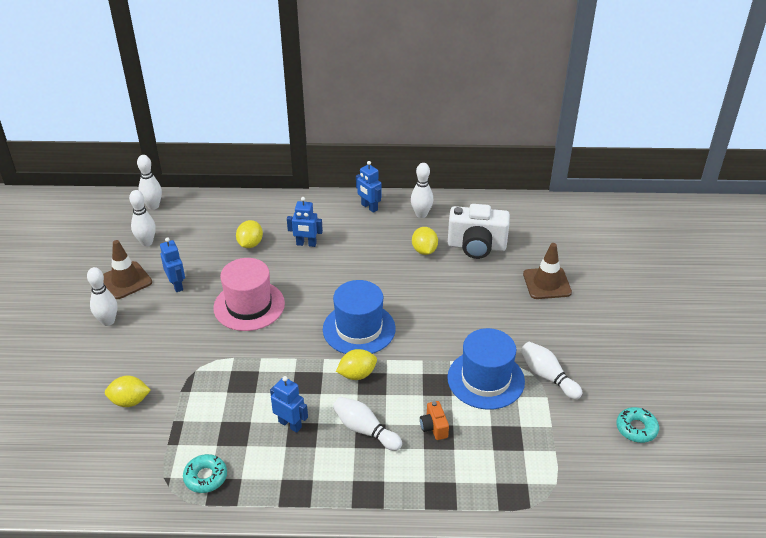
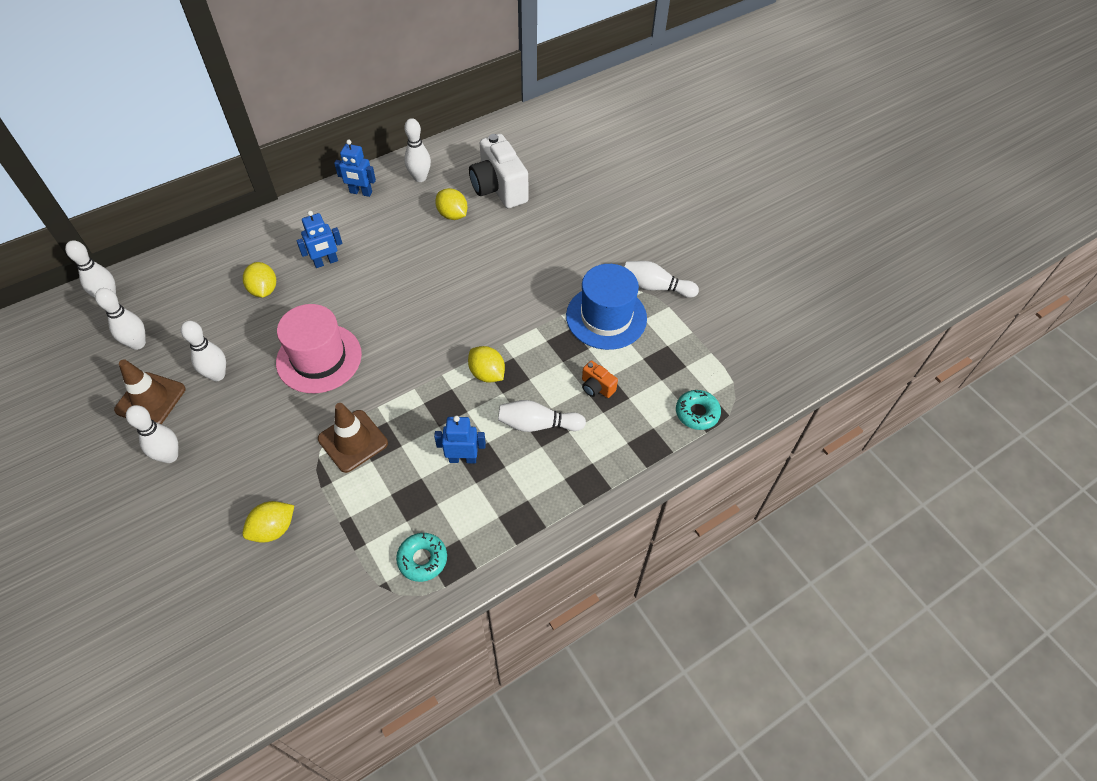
camera: 35 degrees left, 15 degrees up
blue robot [160,237,185,292] -> white bowling pin [181,321,226,381]
blue hat [323,280,396,354] -> none
yellow lemon [336,349,377,380] -> yellow lemon turned 75 degrees counterclockwise [468,346,505,383]
white camera [448,204,510,259] -> white camera turned 90 degrees clockwise [469,134,529,208]
brown traffic cone [523,243,572,299] -> brown traffic cone moved to [318,403,388,473]
turquoise donut [616,407,659,443] -> turquoise donut moved to [676,390,721,430]

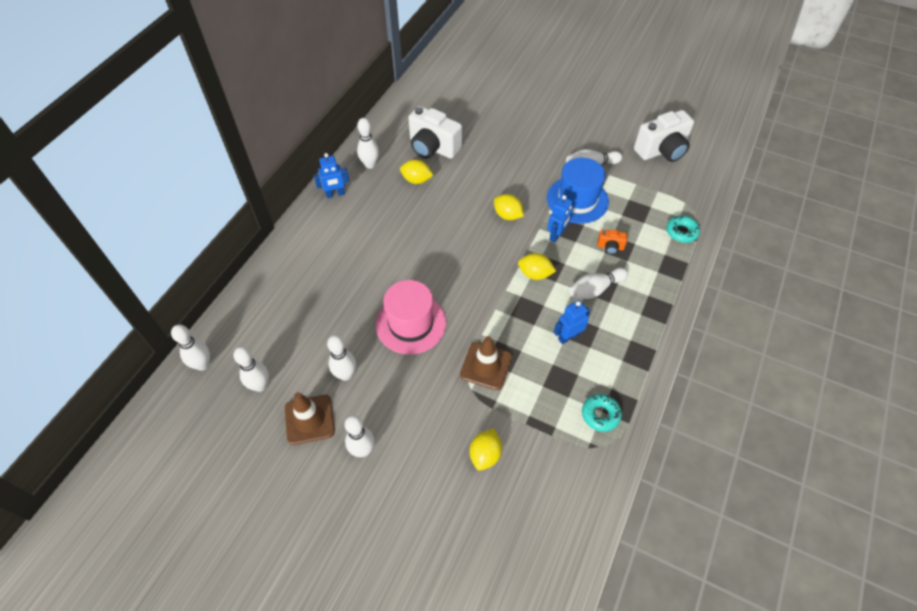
camera: 30 degrees left, 0 degrees up
yellow lemon [243,262,276,298] -> yellow lemon moved to [494,194,524,220]
blue robot [296,211,342,268] -> blue robot moved to [547,195,573,242]
none -> white camera [634,110,694,162]

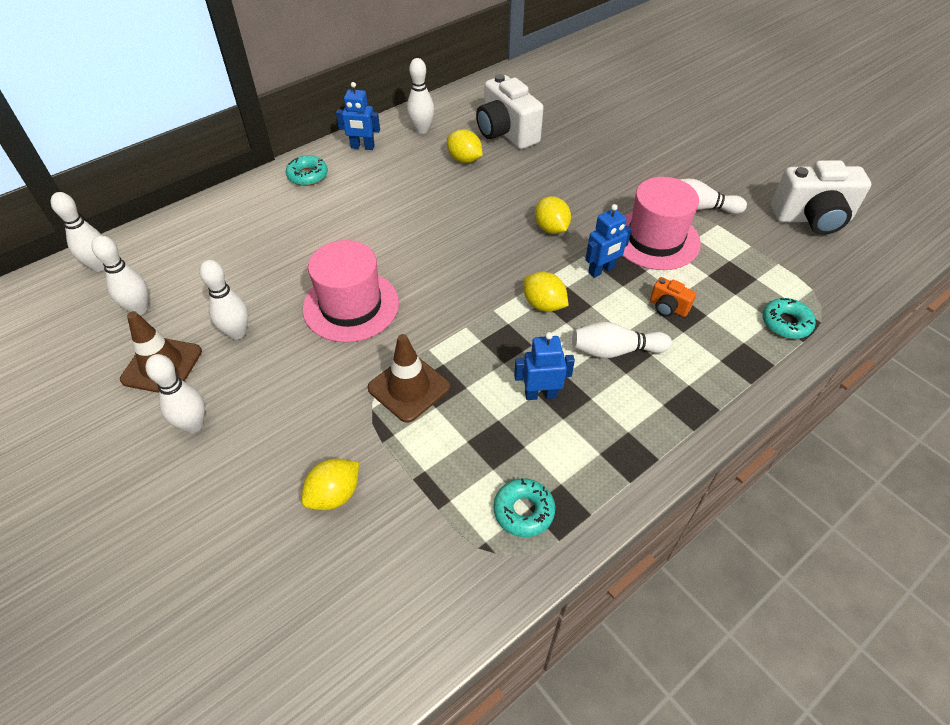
camera: 25 degrees right, 5 degrees down
blue hat [547,158,609,224] -> pink hat [622,177,701,270]
none -> turquoise donut [286,155,328,186]

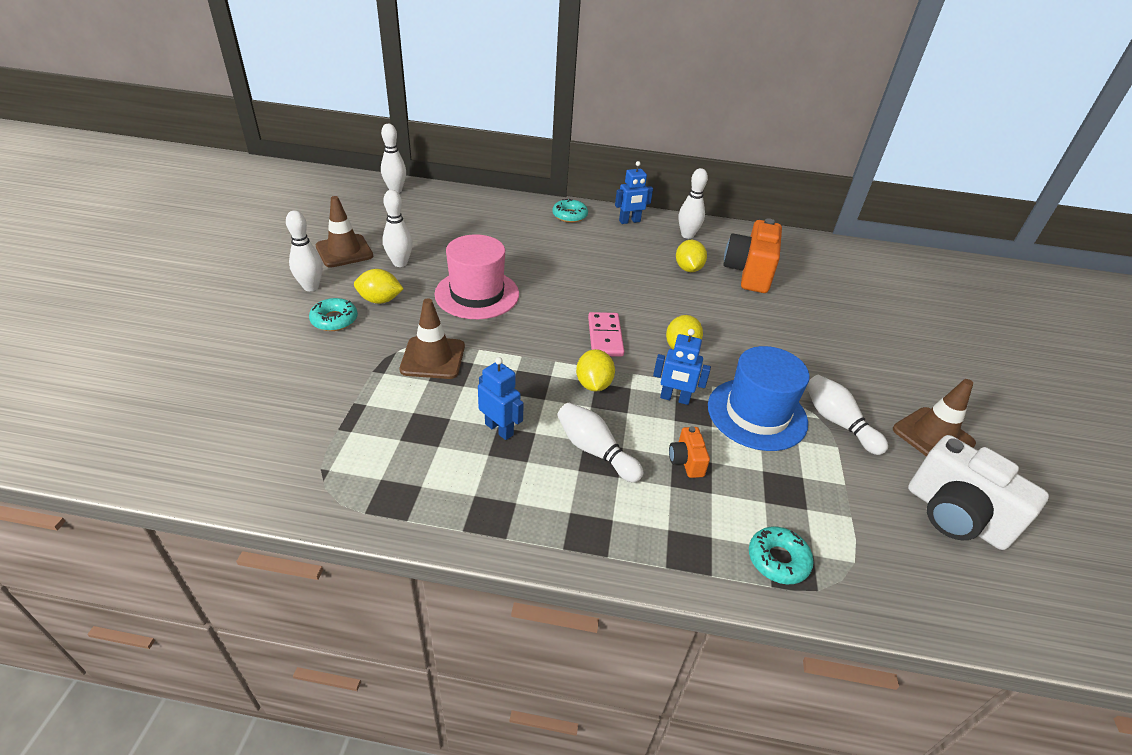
camera: 45 degrees right, 10 degrees down
white bowling pin [92,235,148,315] -> none
yellow lemon [301,458,359,510] -> yellow lemon moved to [354,269,404,304]
blue robot [336,82,380,150] -> blue robot turned 75 degrees counterclockwise [615,161,653,224]
white camera [476,74,544,149] -> orange camera [723,218,782,293]
turquoise donut [494,478,555,537] -> turquoise donut moved to [309,298,358,331]
pink hat [622,177,701,270] -> blue hat [708,346,810,451]
none -> pink domino [588,312,624,357]
none -> brown traffic cone [893,379,976,457]

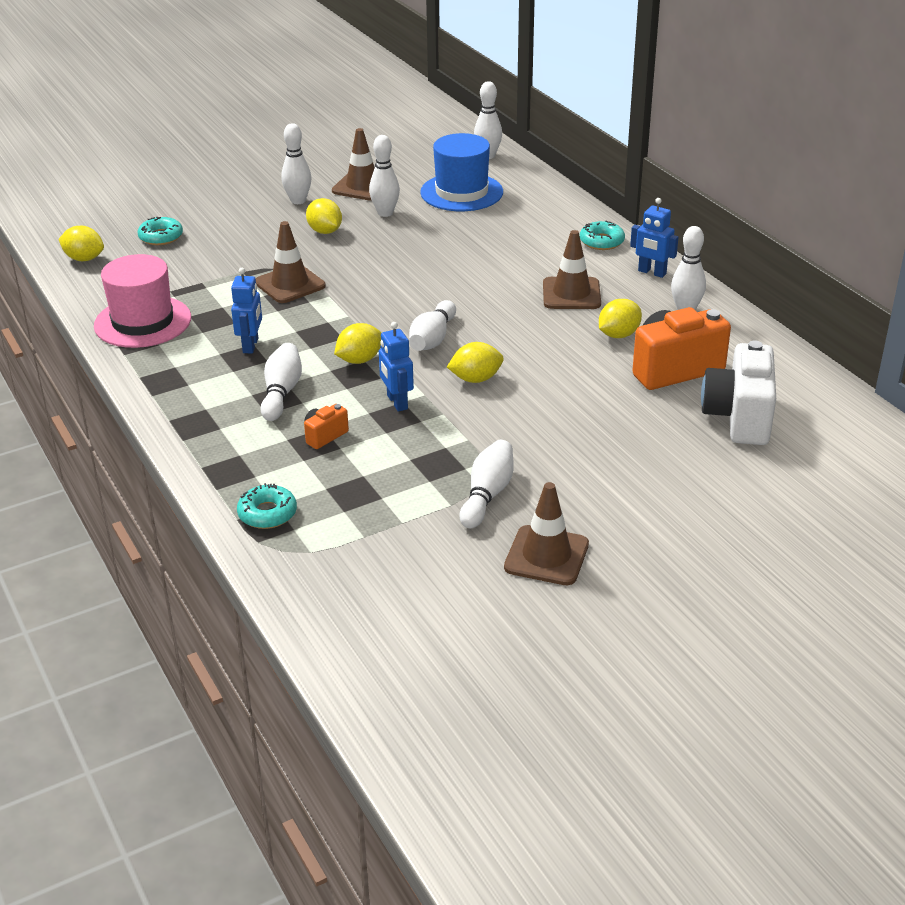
camera: 55 degrees right, 5 degrees down
turquoise donut [309,298,358,331] -> turquoise donut moved to [138,217,183,245]
pink hat [434,234,519,319] -> pink hat moved to [94,254,191,348]
pink domino [588,312,624,357] -> white bowling pin [409,300,456,351]
blue hat [708,346,810,451] -> blue hat moved to [420,133,503,211]
white camera [908,435,1049,550] -> white camera moved to [701,341,776,445]
none -> yellow lemon [58,226,104,261]
none -> brown traffic cone [543,230,601,309]

